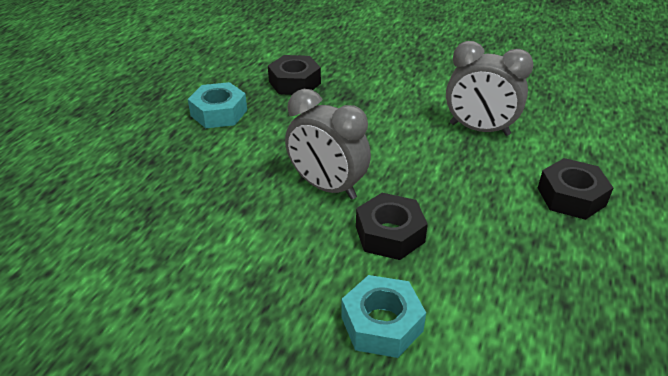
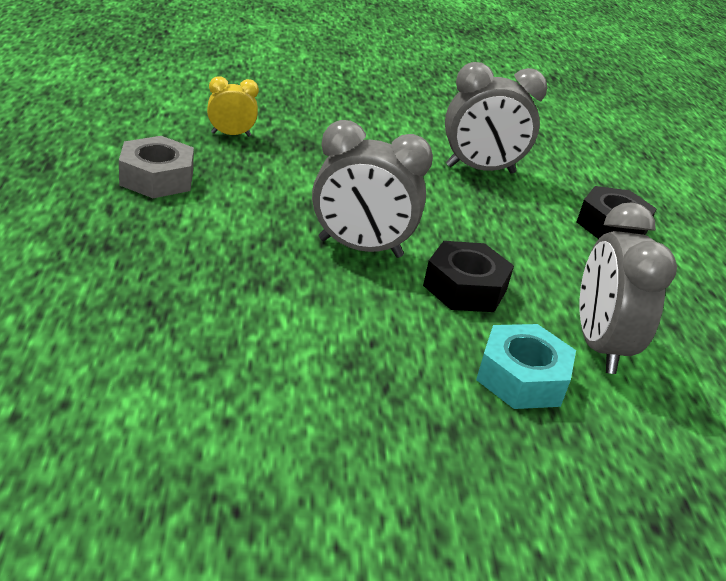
camera: 30 degrees left, 5 degrees down
turquoise nut [188,82,247,128] -> grey nut [119,136,194,198]
black nut [268,55,321,95] -> yellow clock [207,76,259,137]
none -> grey clock [579,202,677,374]

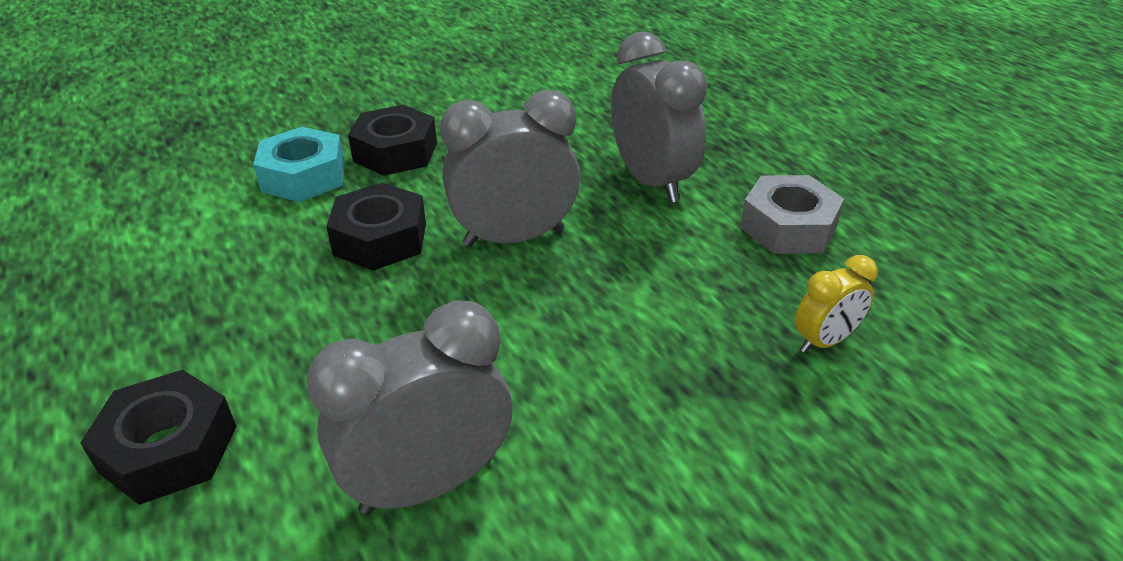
camera: 160 degrees right, 5 degrees up
grey clock [579,202,677,374] -> grey clock moved to [611,32,708,203]
none -> black nut [348,105,437,176]

